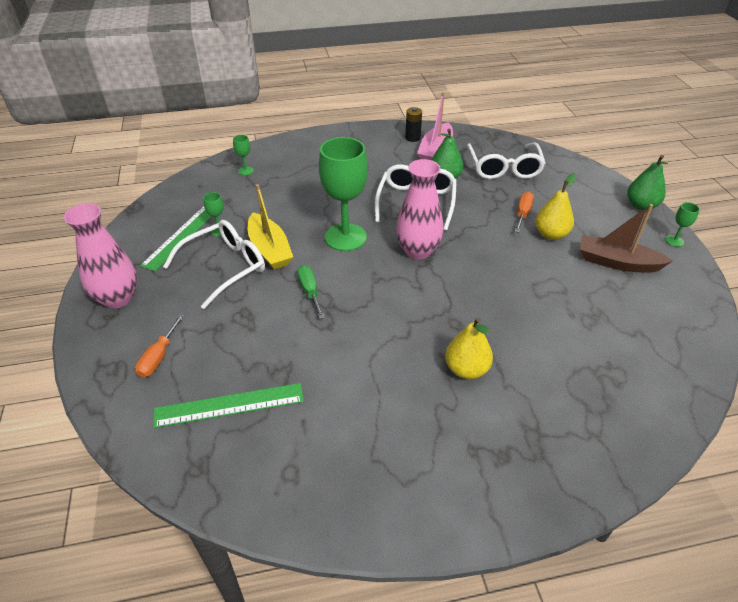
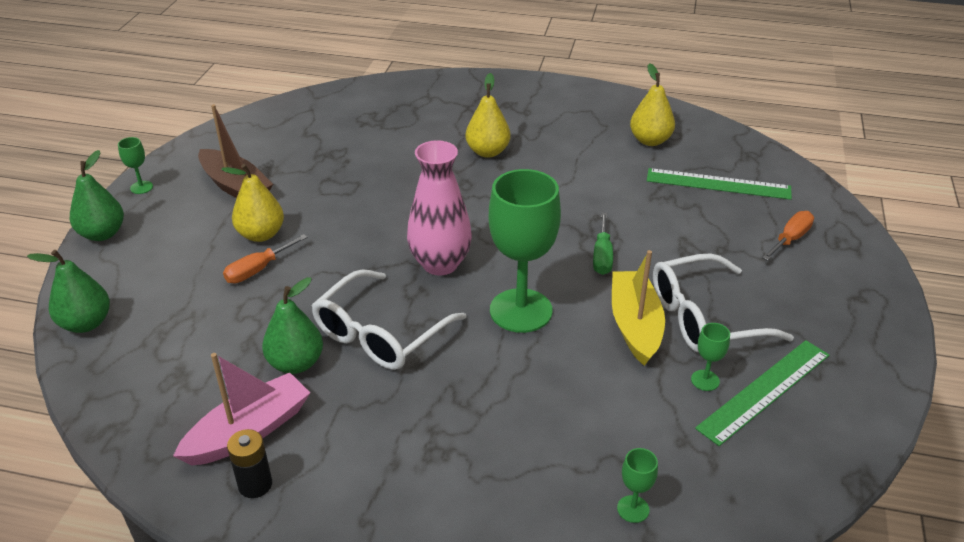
camera: 155 degrees left, 5 degrees down
pink vase [64,203,137,308] -> none
white glasses [467,142,546,179] -> none
none -> green pear [27,250,110,333]
none -> yellow pear [630,63,675,146]

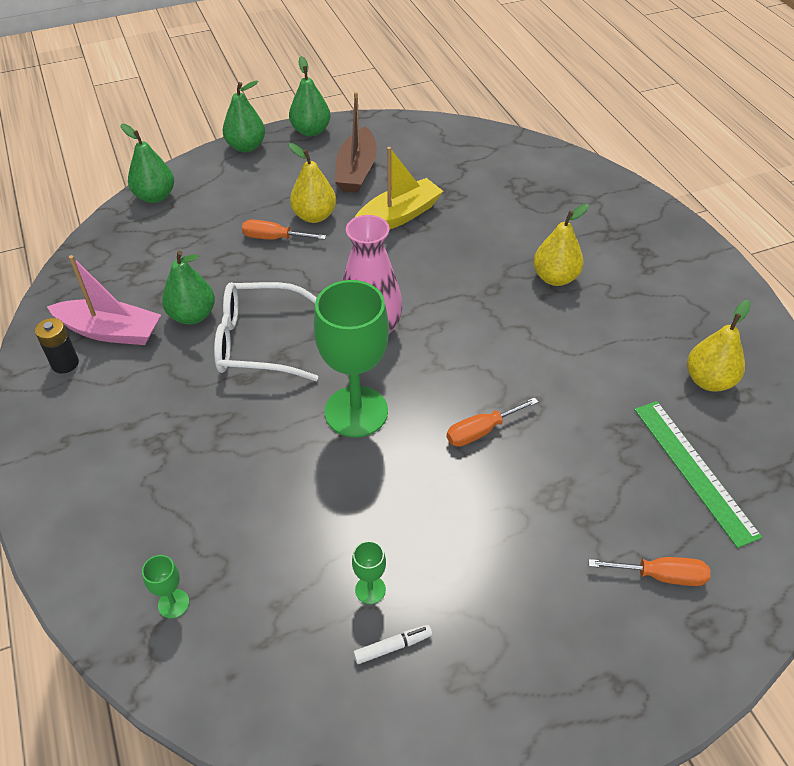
camera: 55 degrees right, 10 degrees up
green goblet [118,137,153,194] -> green pear [289,56,330,136]
green screwdriver [593,212,613,275] -> orange screwdriver [447,397,538,447]
yellow boat [612,250,665,366] -> yellow boat moved to [354,147,443,230]
white glasses [653,253,794,352] -> none
green ruler [695,340,829,446] -> white marker [353,625,432,664]

